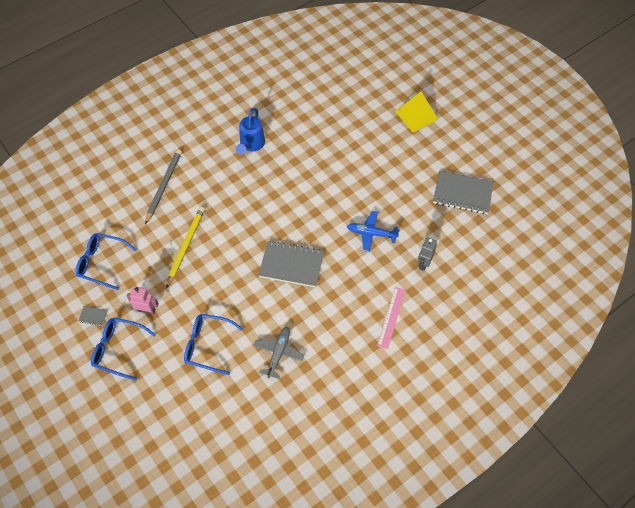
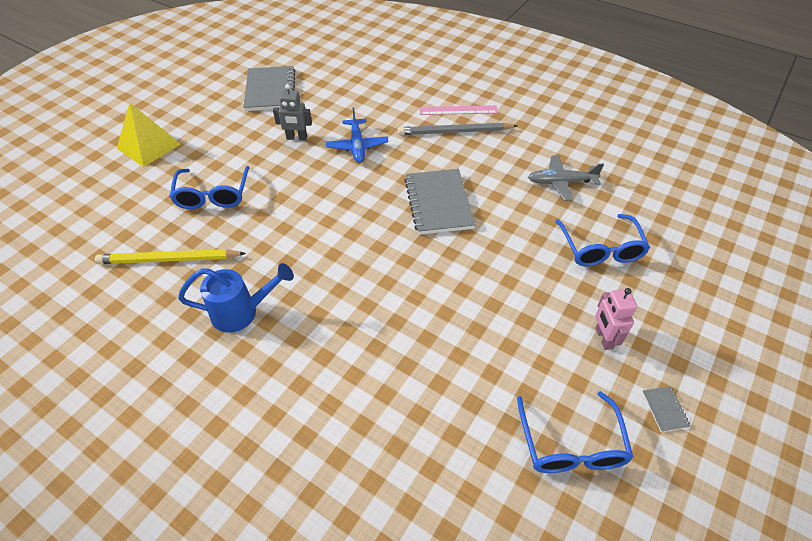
camera: 110 degrees left, 10 degrees down
blue glasses [91,318,156,380] -> blue glasses moved to [169,166,250,209]
grey pencil [145,149,182,224] -> grey pencil moved to [398,123,518,135]
yellow pencil [166,207,205,288] -> yellow pencil moved to [95,249,246,264]
grey robot [417,237,437,271] -> grey robot moved to [273,84,312,140]

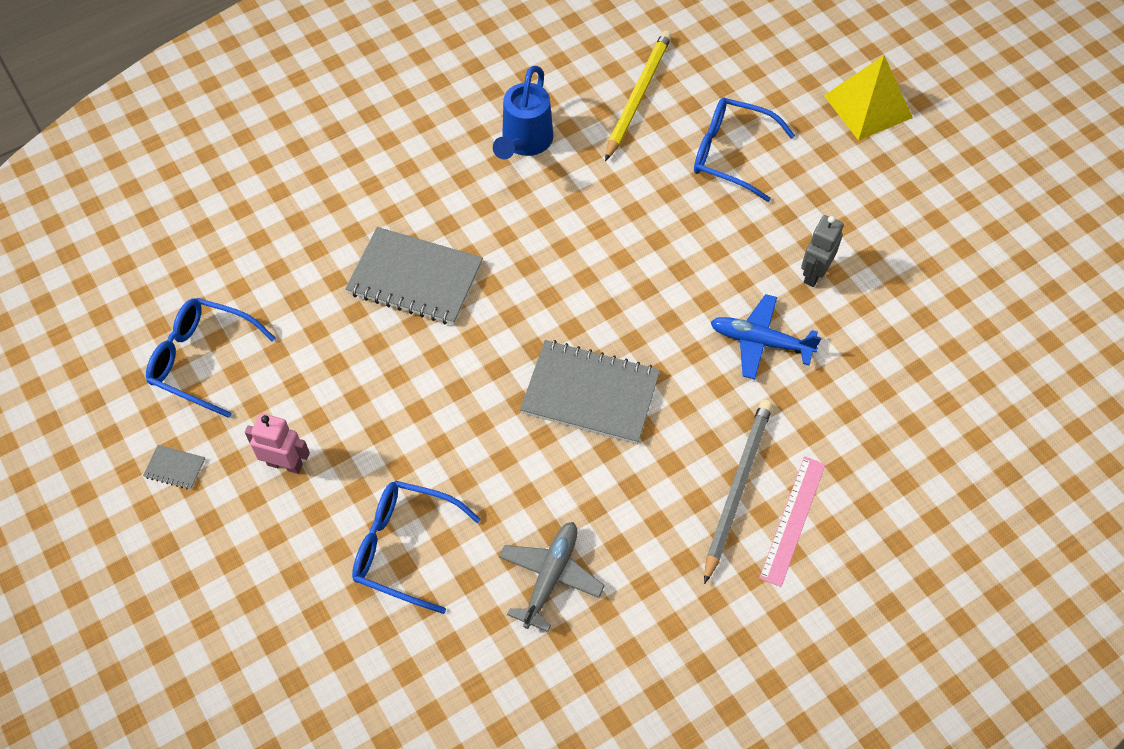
camera: 115 degrees right, 10 degrees up
grey notebook [243,66,295,111] -> grey notebook moved to [346,227,483,325]

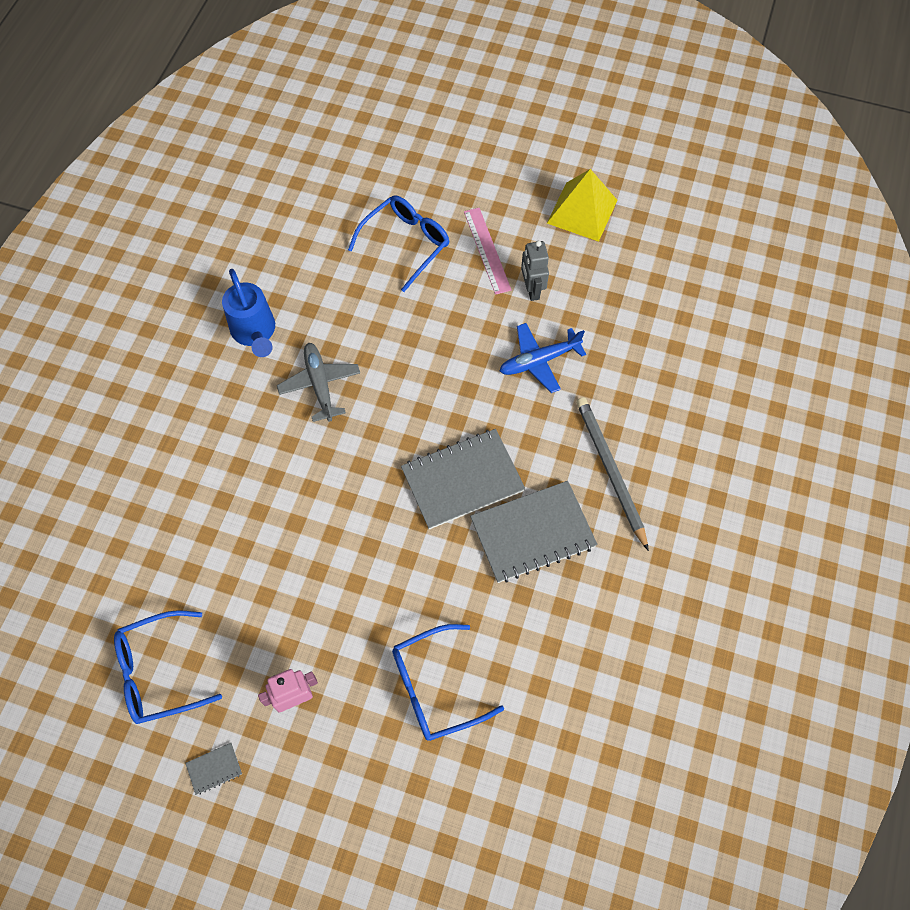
camera: 40 degrees left, 5 degrees up
grey notebook [346,227,483,325] -> grey notebook moved to [470,481,598,583]
grey plane [499,522,605,632] -> grey plane moved to [277,343,360,422]
yellow pencil [605,30,672,161] -> none
blue glasses [694,98,795,202] -> blue glasses turned 150 degrees clockwise [348,195,449,292]
pink ruler [759,456,825,587] -> pink ruler moved to [464,208,511,295]
yellow pyramid [824,55,913,141] -> yellow pyramid moved to [547,169,617,242]

